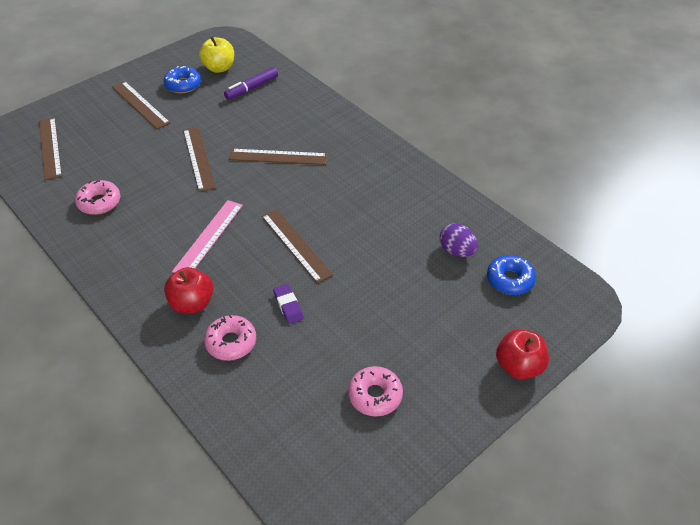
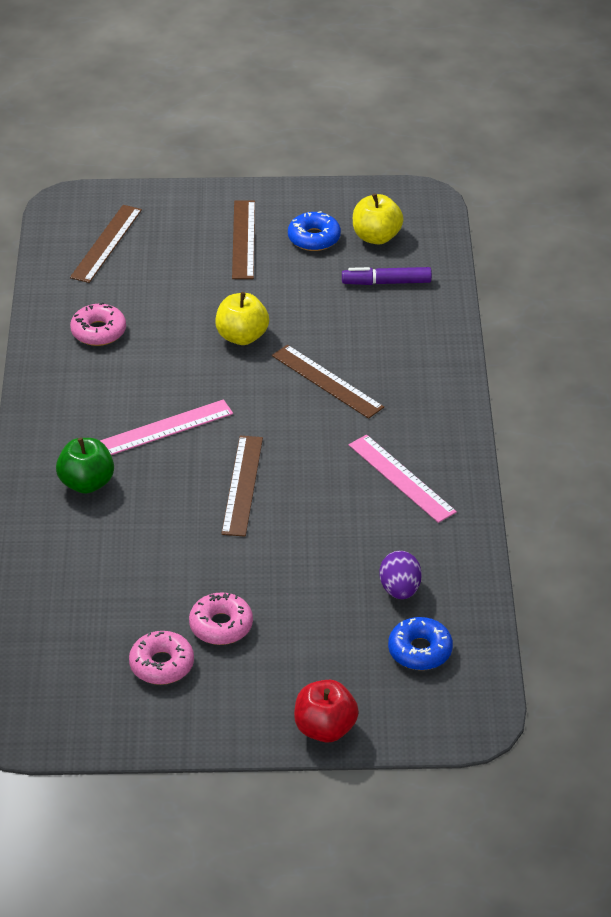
camera: 40 degrees right, 5 degrees down
red apple [164,267,214,314] -> green apple [56,438,114,494]
brown ruler [183,127,216,192] -> yellow apple [215,292,269,345]
pink donut [204,315,256,361] -> pink donut moved to [189,592,253,645]
purple eraser [273,284,304,324] -> none
none -> pink ruler [349,435,457,523]

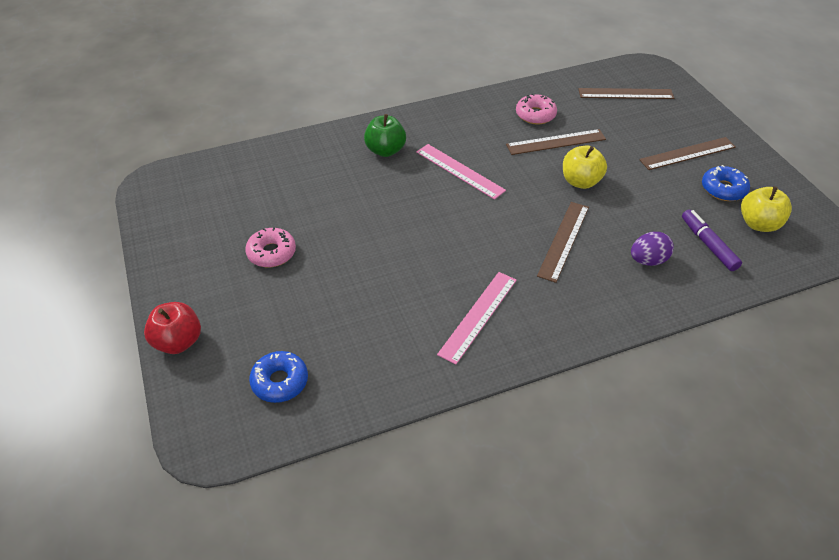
camera: 70 degrees right, 5 degrees up
pink donut [129,631,194,685] -> none
brown ruler [221,436,263,537] -> brown ruler moved to [506,129,606,155]
purple egg [379,551,422,599] -> purple egg moved to [631,232,674,266]

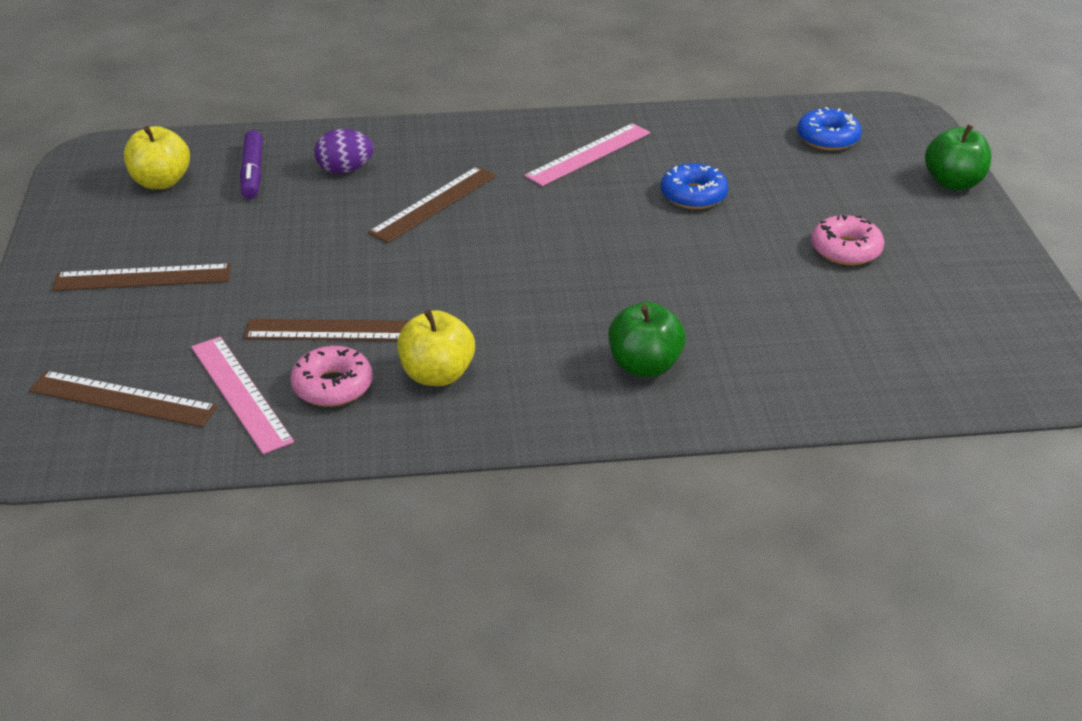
camera: 165 degrees left, 10 degrees down
red apple [144,302,201,354] -> green apple [925,124,992,190]
pink ruler [416,144,506,200] -> pink ruler moved to [191,337,294,454]
yellow apple [563,145,607,189] -> yellow apple moved to [397,310,475,386]
blue donut [702,165,750,201] -> blue donut moved to [661,163,729,209]

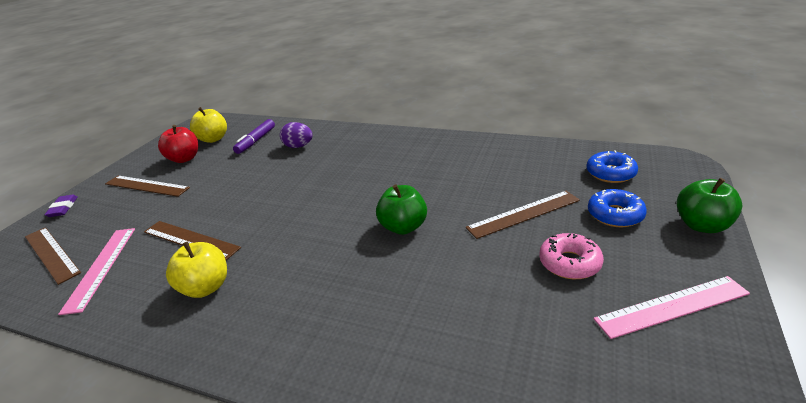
camera: 30 degrees right, 5 degrees down
pink donut [290,346,373,407] -> none
brown ruler [368,166,496,243] -> brown ruler moved to [466,191,580,239]
pink ruler [524,123,650,186] -> pink ruler moved to [594,276,750,339]
green apple [608,302,686,377] -> green apple moved to [376,185,427,235]
blue donut [661,163,729,209] -> blue donut moved to [588,189,647,227]
none -> purple eraser [44,195,78,217]
none -> red apple [158,125,198,163]

